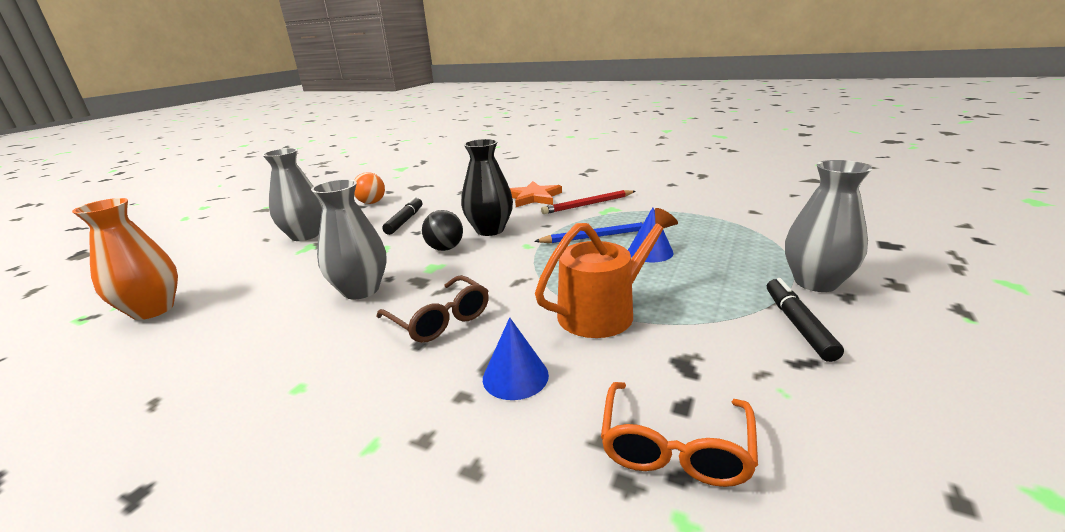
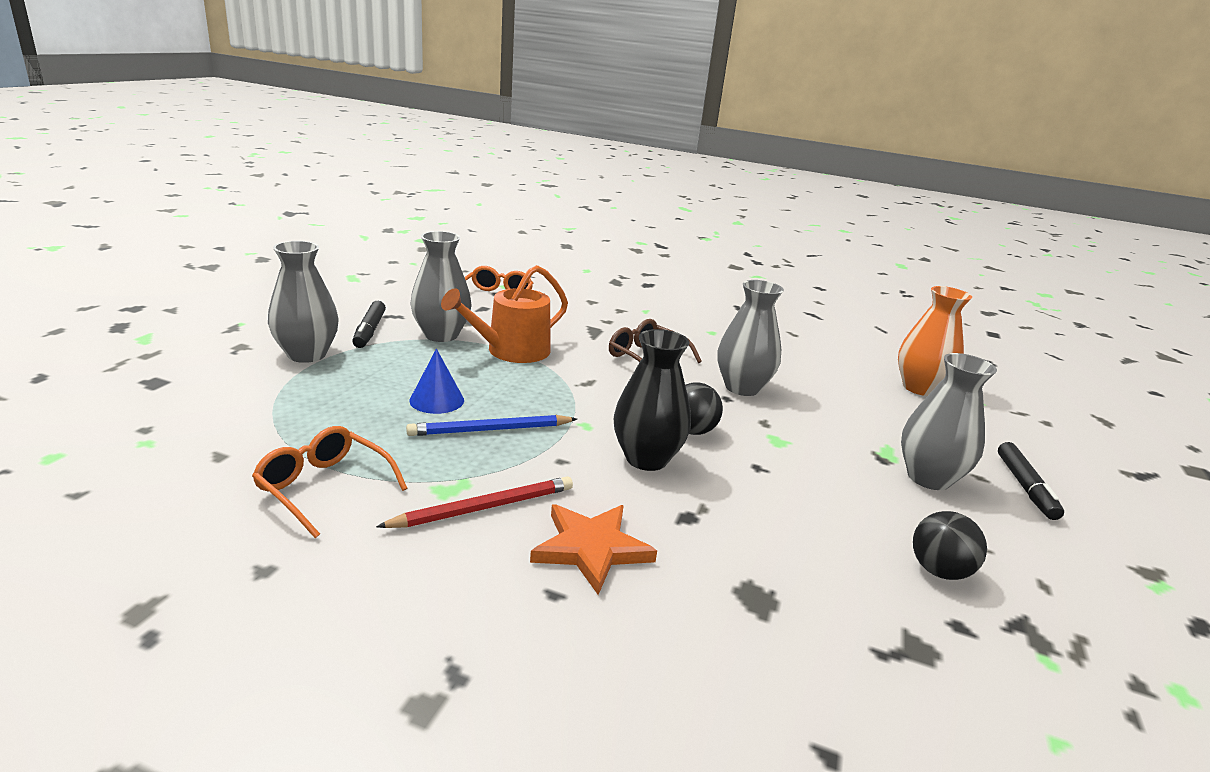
camera: 170 degrees right, 0 degrees up
orange ball [354,172,385,204] -> black ball [913,511,987,580]
black marker [382,197,422,235] -> black marker moved to [998,442,1064,520]
blue cone [483,317,549,400] -> none
none -> orange glasses [252,426,408,538]
none -> grey vase [411,231,471,342]

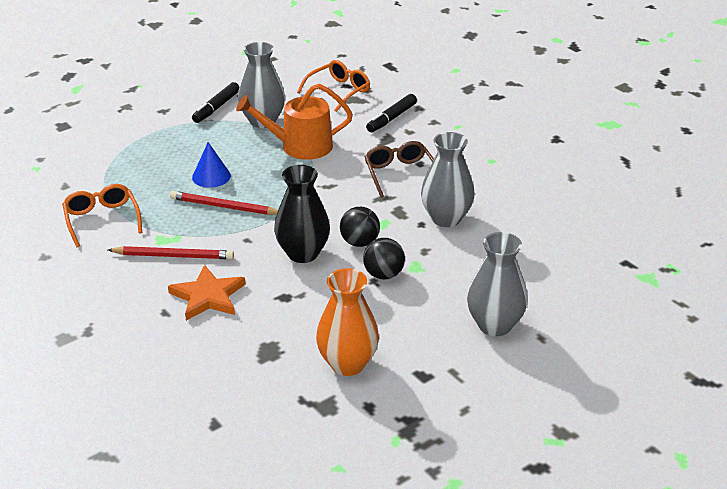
camera: 35 degrees right, 10 degrees up
grey vase [268,241,338,363] -> none
blue pencil [406,415,577,436] -> red pencil [170,191,278,215]
orange vase [898,286,972,396] -> orange vase moved to [316,268,379,376]
black ball [913,511,987,580] -> black ball moved to [363,238,405,279]
black marker [998,442,1064,520] -> black marker moved to [366,94,417,132]

